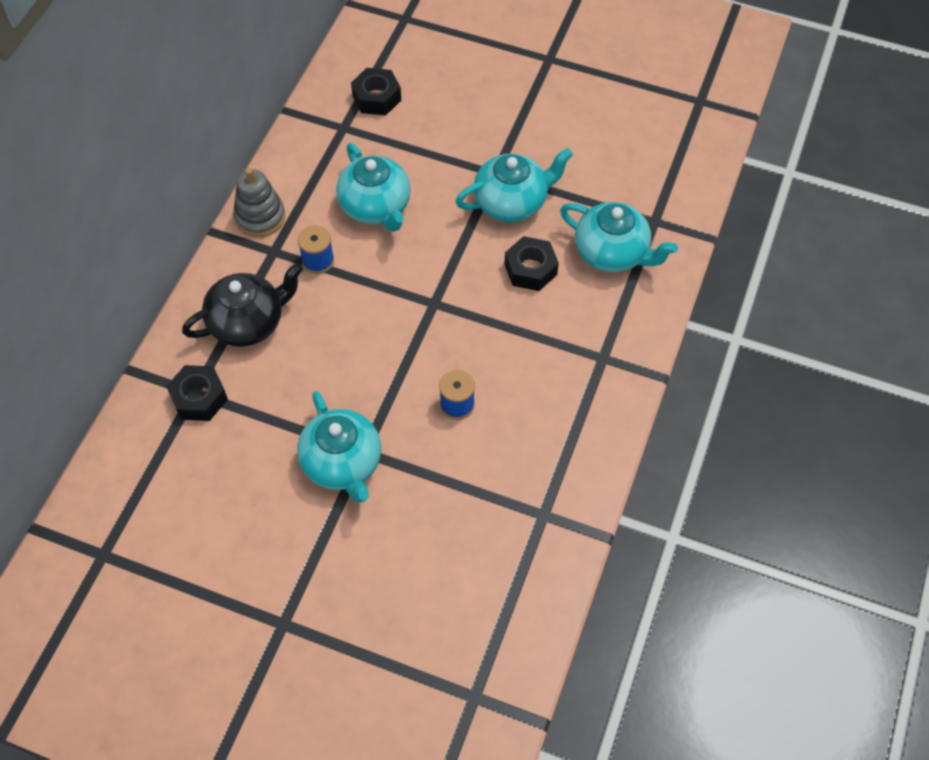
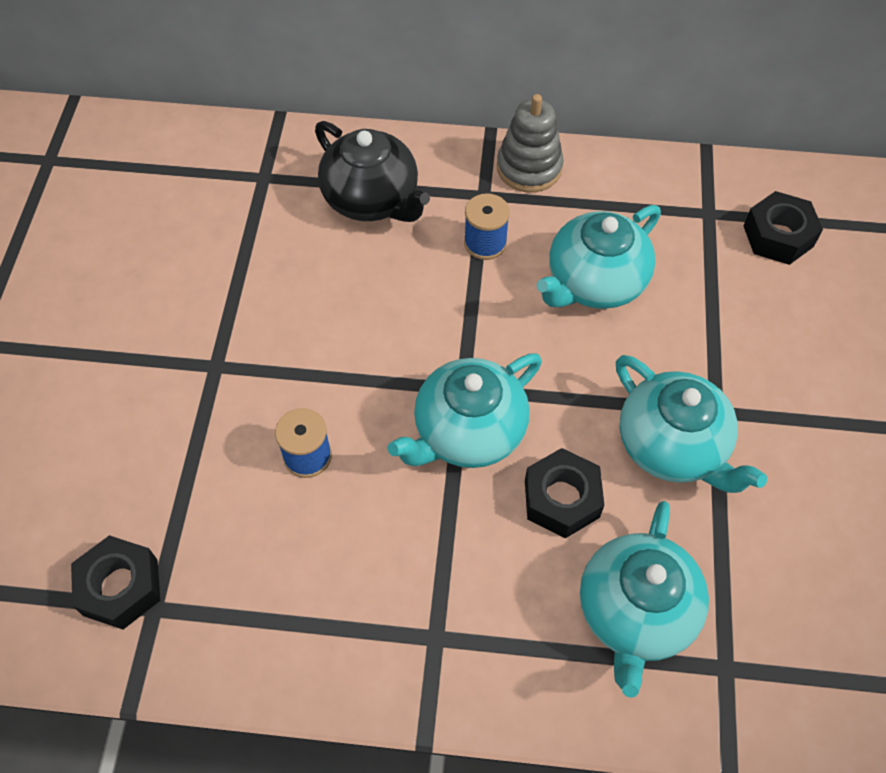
camera: 75 degrees right, 0 degrees up
black nut [166,365,228,421] -> black nut moved to [71,535,160,630]
turquoise teapot [297,391,381,503] -> turquoise teapot moved to [388,353,542,468]

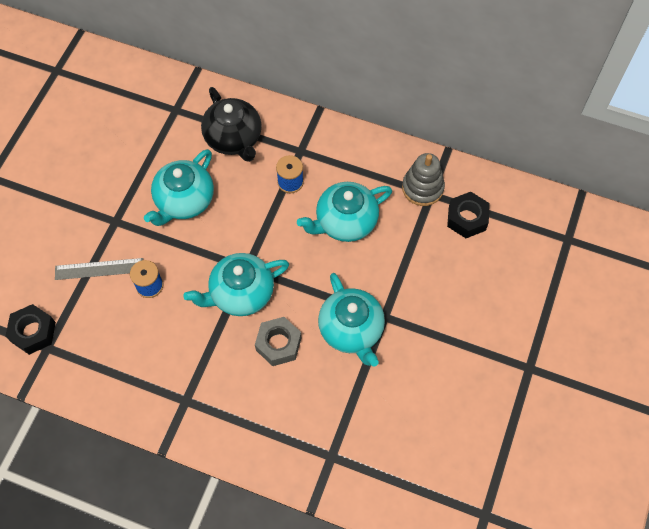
camera: 15 degrees right, 5 degrees up
grey stacking toy [497,94,564,192] -> grey stacking toy moved to [402,153,445,206]
black nut [525,448,604,538] -> grey nut [255,317,301,366]
turquoise teapot [580,501,709,698] -> turquoise teapot moved to [144,149,214,226]
none -> grey ruler [55,258,143,280]

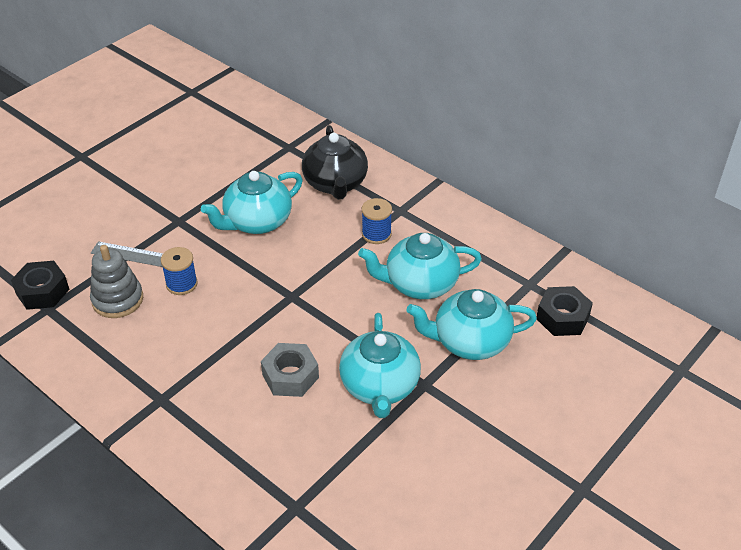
camera: 20 degrees right, 20 degrees down
turquoise teapot [183,253,289,316] -> turquoise teapot moved to [406,289,537,360]
grey stacking toy [402,153,445,206] -> grey stacking toy moved to [90,245,143,318]

